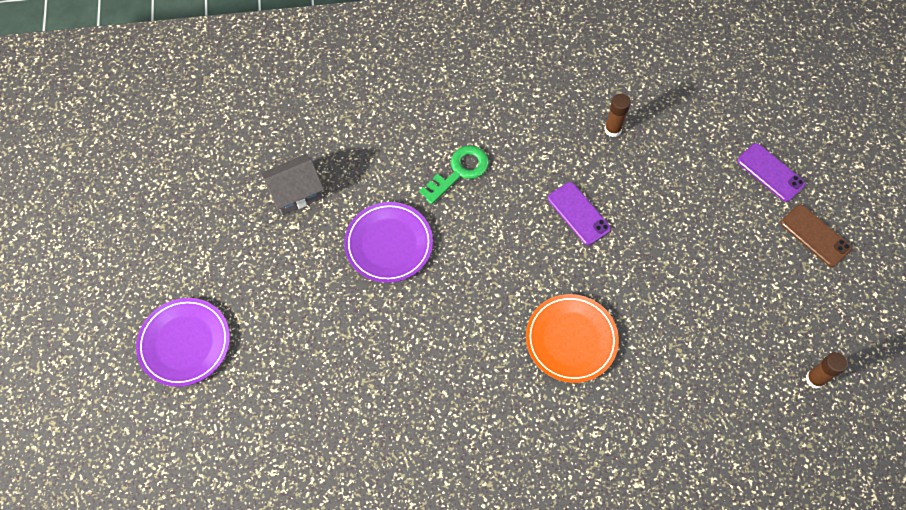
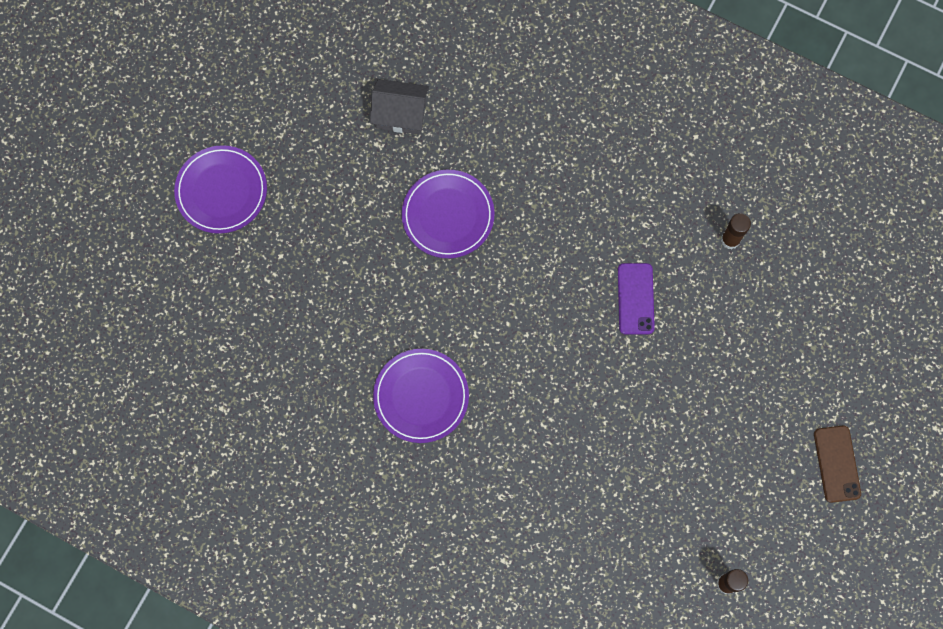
camera: 35 degrees right, 10 degrees up
green key [419,146,489,204] -> none
orange plate [526,294,619,383] -> none
purple phone [737,143,805,202] -> none
none -> purple plate [373,349,469,443]

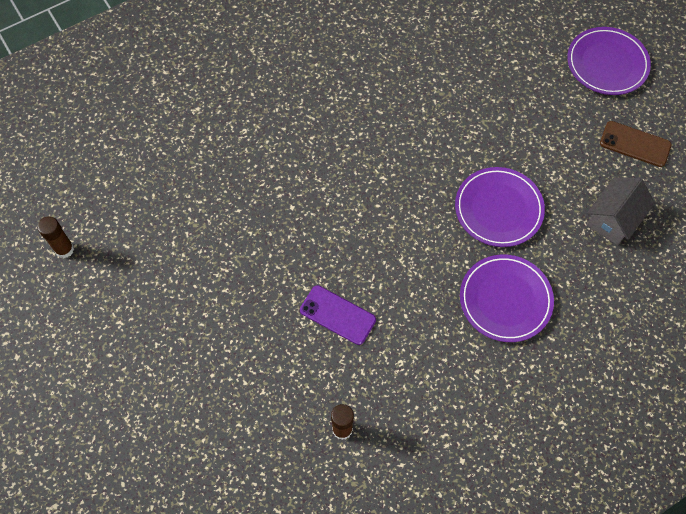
camera: 120 degrees right, 10 degrees down
purple plate [373,349,469,443] -> purple plate moved to [460,255,554,342]
brown phone [814,426,861,503] -> brown phone moved to [600,121,672,167]

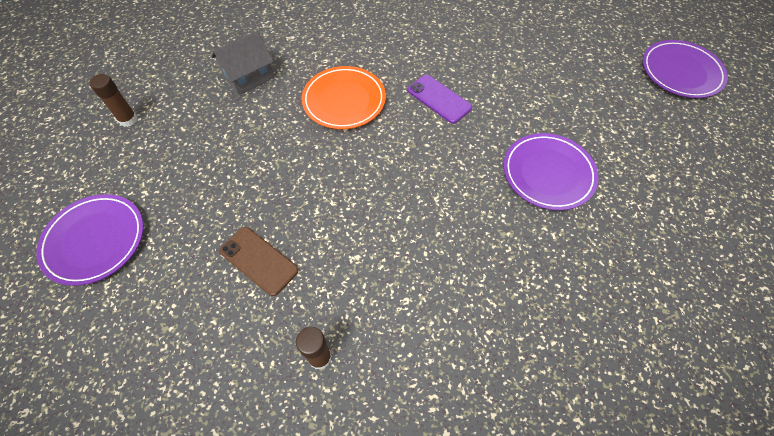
camera: 15 degrees right, 5 degrees down
purple phone [300,285,376,345] -> purple phone moved to [408,75,472,124]
purple plate [460,255,554,342] -> purple plate moved to [36,194,144,286]
grey house [587,177,655,245] -> grey house moved to [211,31,274,95]
brown phone [600,121,672,167] -> brown phone moved to [220,227,298,296]
none -> orange plate [302,66,386,129]

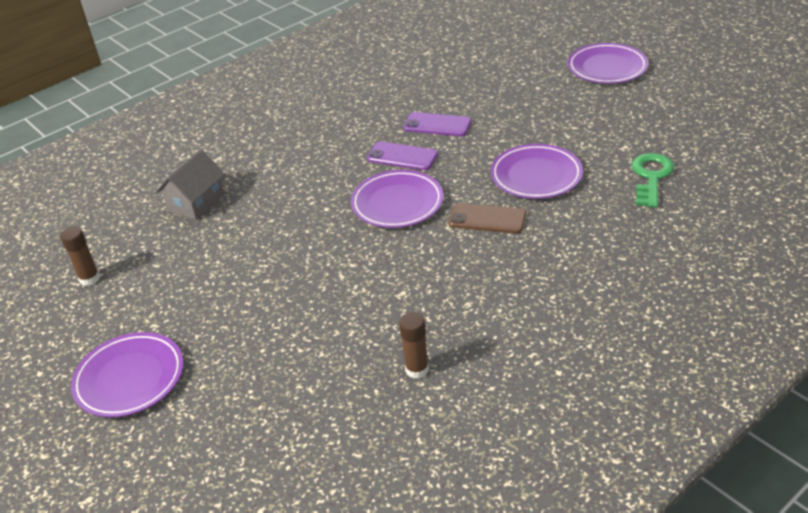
camera: 20 degrees left, 20 degrees down
brown phone [220,227,298,296] -> brown phone moved to [448,203,526,233]
orange plate [302,66,386,129] -> none
none -> purple plate [351,170,444,228]
none -> purple phone [403,112,472,137]
none -> green key [632,153,674,208]

